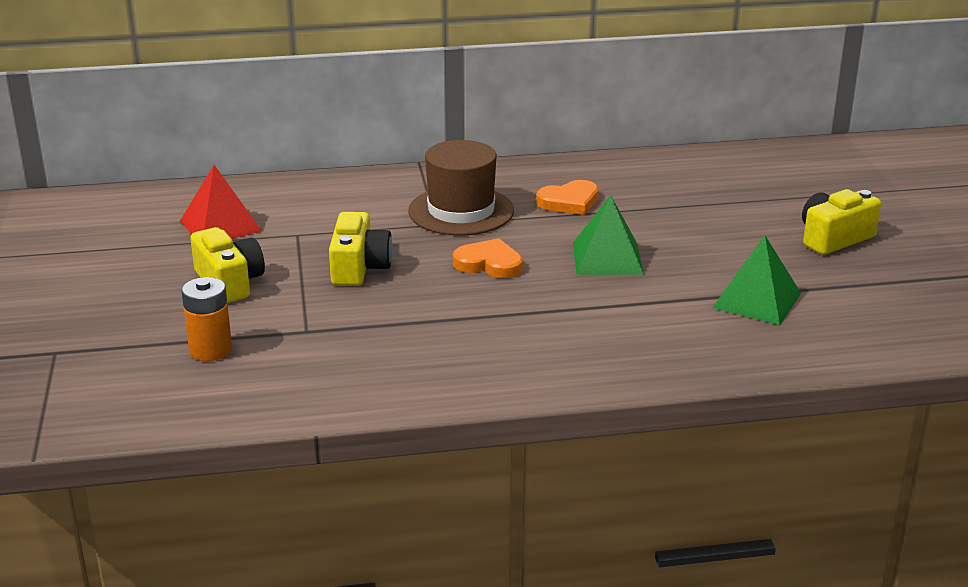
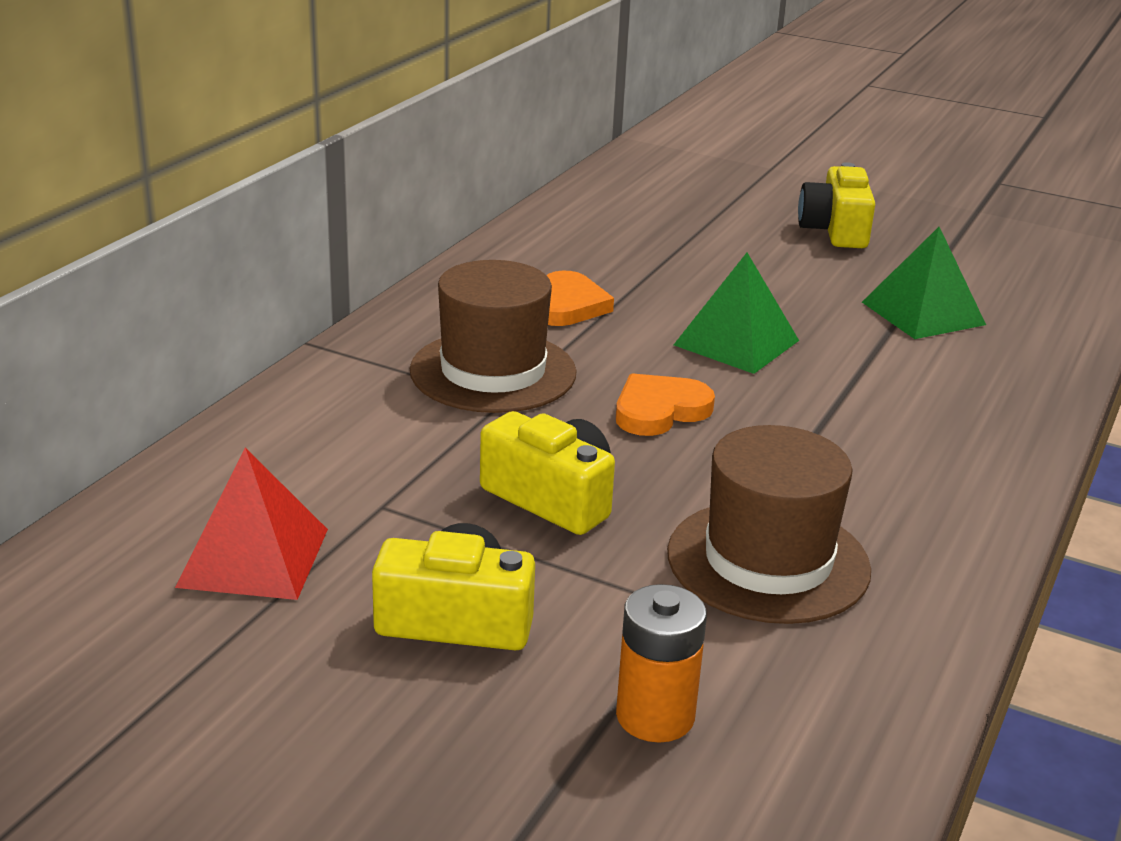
camera: 55 degrees left, 0 degrees up
none -> brown hat [667,425,871,624]

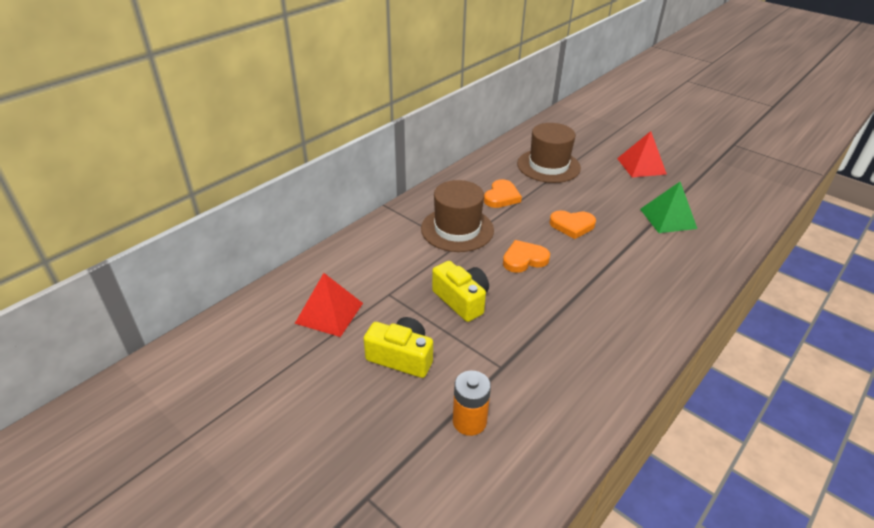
camera: 15 degrees right, 10 degrees up
brown hat [667,425,871,624] -> brown hat moved to [517,123,581,183]
green pyramid [674,253,799,374] -> orange heart [549,210,596,239]
yellow camera [798,162,875,248] -> red pyramid [617,131,667,177]

